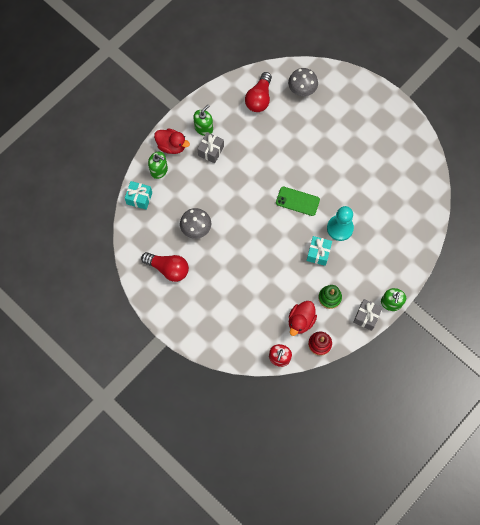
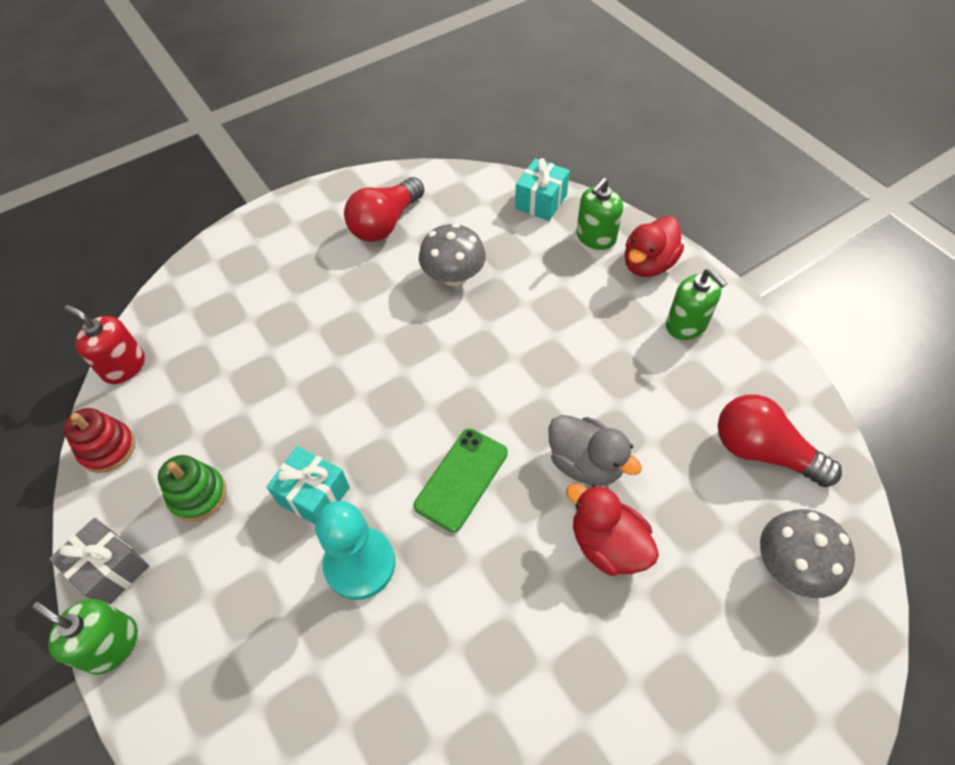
camera: 105 degrees right, 15 degrees down
grey gift [197,132,224,163] -> none
red duck [289,301,317,336] -> red duck moved to [566,484,659,576]
none -> grey duck [548,415,642,486]

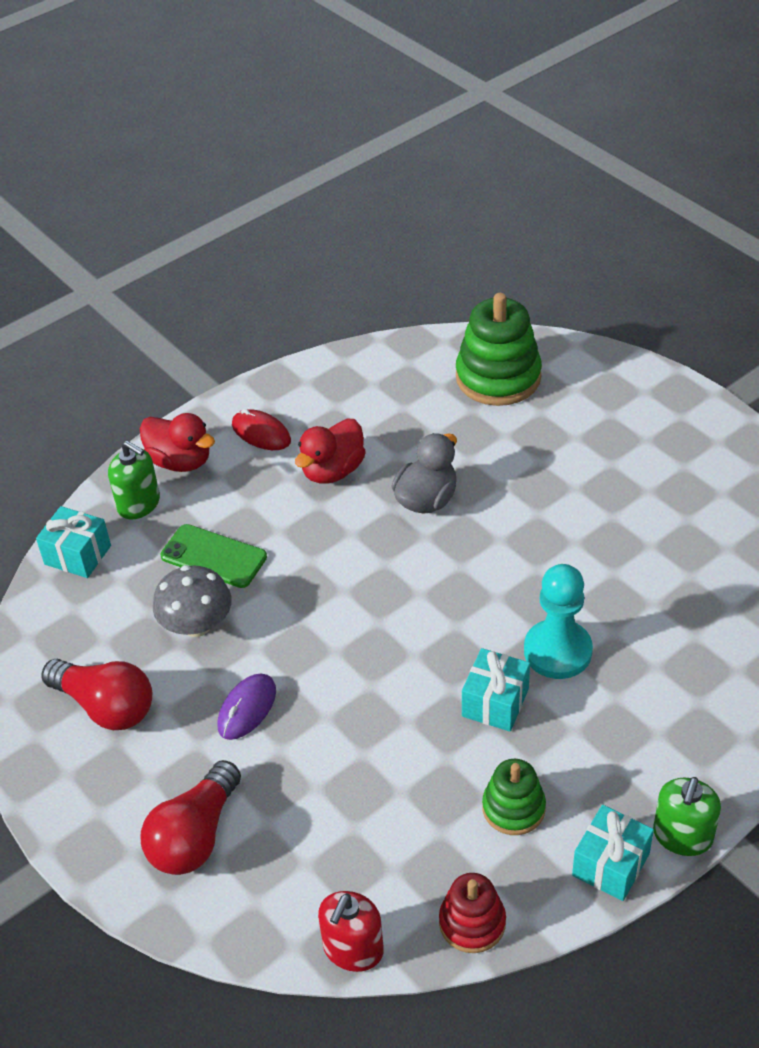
camera: 95 degrees left, 10 degrees down
grey gift [49,518,149,605] -> turquoise gift [572,805,654,901]
green phone [414,428,508,532] -> green phone moved to [160,524,267,588]
red duck [566,484,659,576] -> red duck moved to [295,419,366,484]
green soap dispenser [666,269,727,340] -> red mouse [232,409,291,450]
red light bulb [718,394,842,487] -> red light bulb moved to [141,760,241,875]
grey mushroom [760,509,855,598] -> green stacking toy [456,293,542,406]
none -> purple mouse [217,674,276,740]

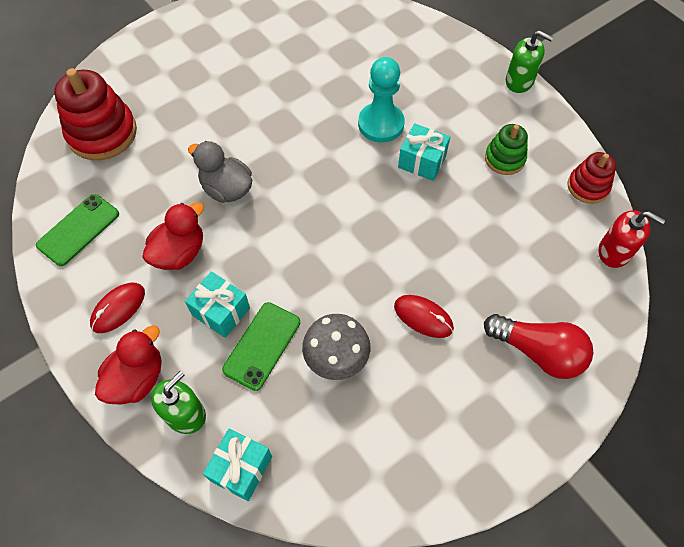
camera: 90 degrees left, 15 degrees up
red light bulb [41,659,152,730] -> none
purple mouse [217,674,276,740] -> red mouse [394,295,454,338]
red duck [295,419,366,484] -> red duck turned 90 degrees counterclockwise [142,202,204,270]
green stacking toy [456,293,542,406] -> red stacking toy [54,68,137,160]
turquoise gift [572,805,654,901] -> turquoise gift moved to [185,271,250,338]
none -> green phone [36,194,119,266]

